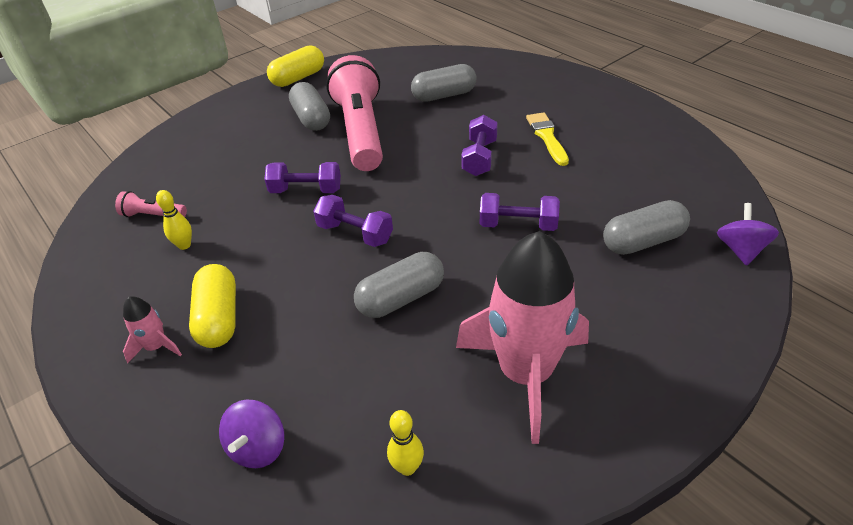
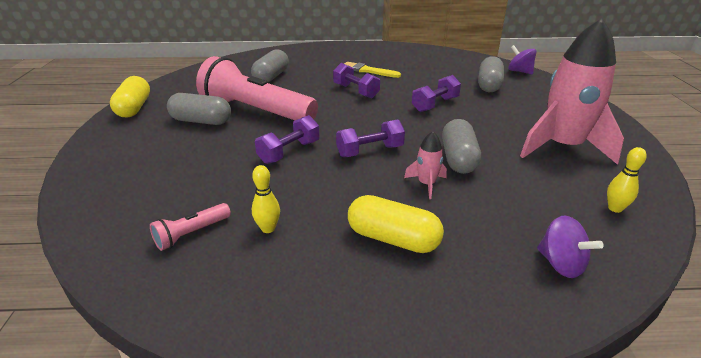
camera: 55 degrees left, 10 degrees down
pink rocket [123,297,182,363] -> pink rocket moved to [404,131,447,199]

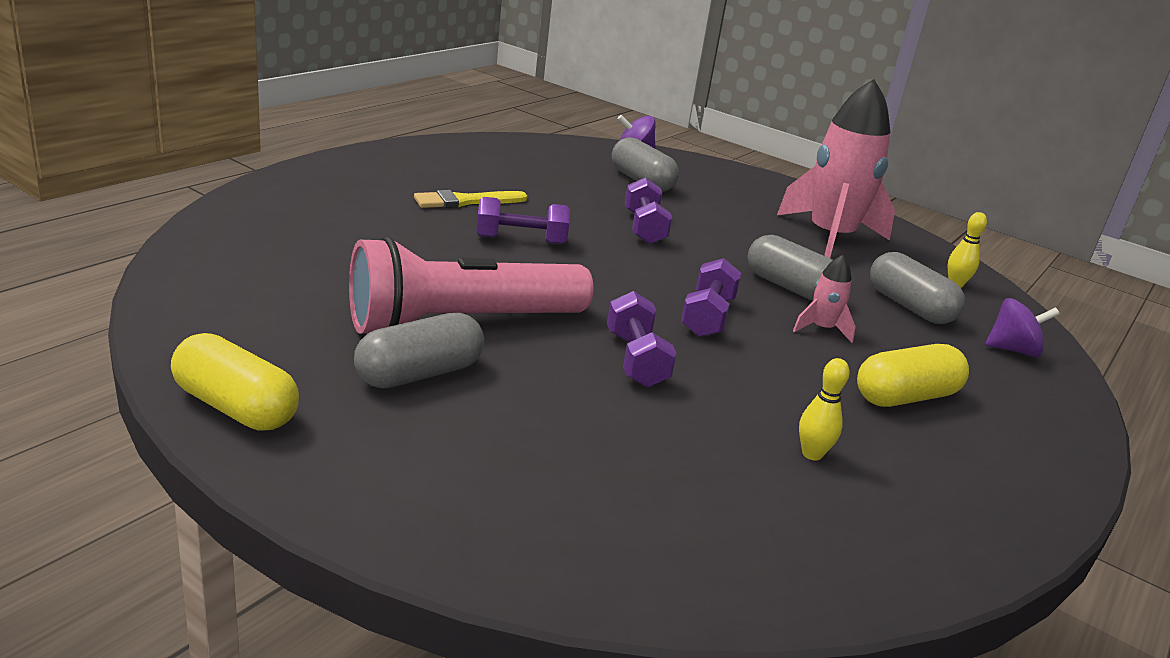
camera: 55 degrees left, 5 degrees down
pink flashlight [150,203,231,251] -> none
grey capsule [251,49,289,83] -> grey capsule moved to [870,252,965,324]

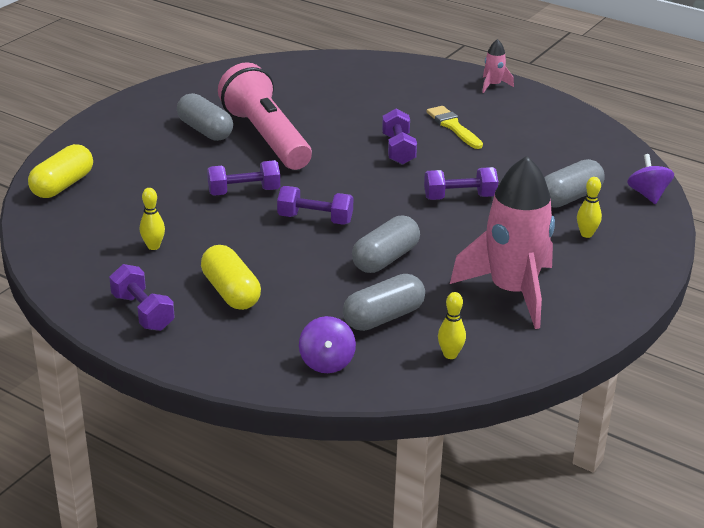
camera: 90 degrees right, 5 degrees up
yellow capsule [171,333,299,431] -> yellow capsule moved to [28,144,93,198]
pink rocket [793,255,856,343] -> pink rocket moved to [482,39,514,93]
none -> purple dumbbell [109,264,175,331]
none -> yellow bowling pin [577,177,602,238]

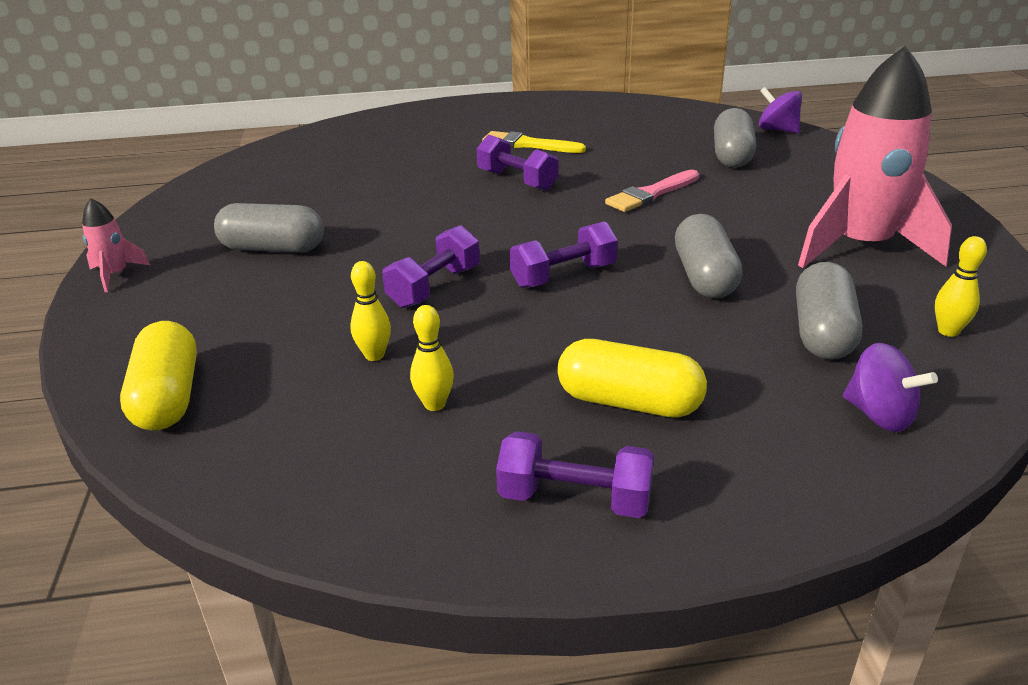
camera: 40 degrees left, 0 degrees up
pink flashlight [218,62,312,170] -> none
purple dumbbell [424,167,498,200] -> pink brush [605,170,699,212]
pink rocket [482,39,514,93] -> pink rocket moved to [82,198,150,292]
yellow bowling pin [577,177,602,238] -> yellow bowling pin moved to [350,261,391,361]

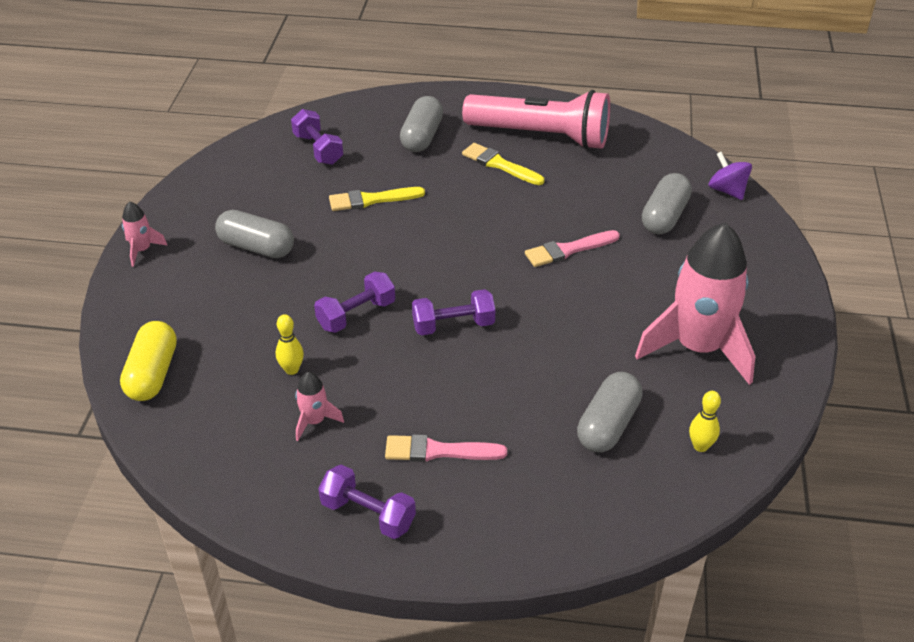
camera: 15 degrees right, 10 degrees up
yellow bowling pin [410,305,454,411] -> pink rocket [295,372,344,441]
purple dumbbell [476,135,558,191] -> purple dumbbell moved to [291,109,343,165]
yellow capsule [557,339,707,418] -> pink brush [385,434,507,462]
grey capsule [675,214,743,298] -> grey capsule moved to [400,96,443,152]
purple spinning top [843,343,938,432] -> none
none -> yellow brush [329,187,425,211]
none -> pink flashlight [462,90,610,150]

